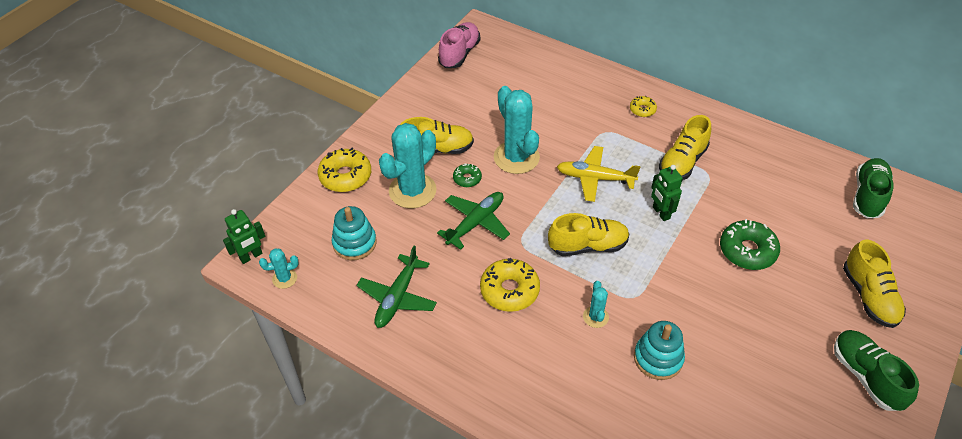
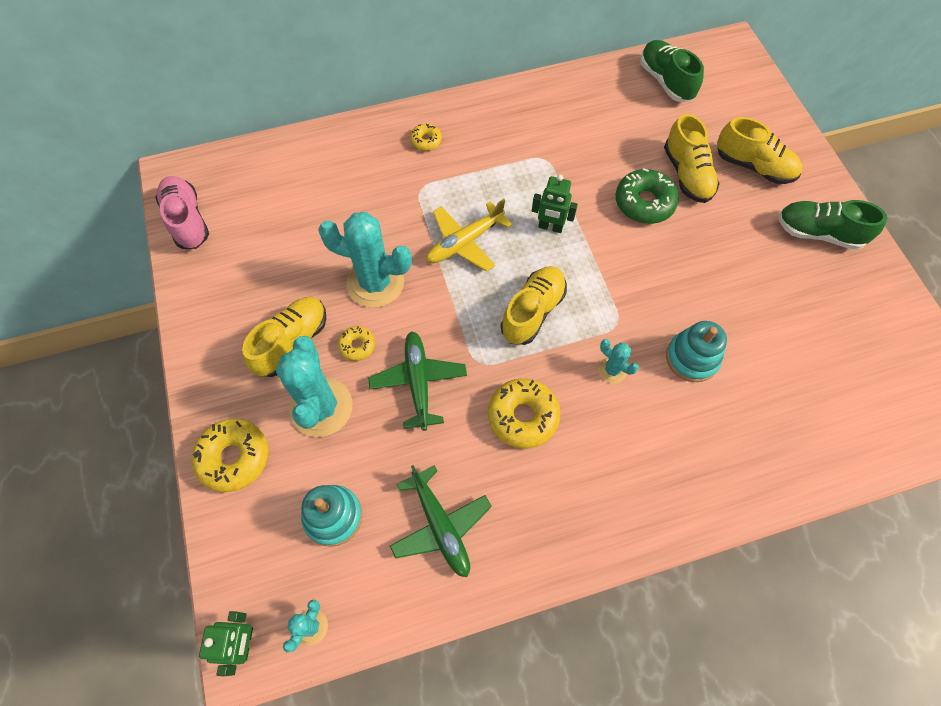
camera: 50 degrees left, 15 degrees up
green donut [453,163,482,187] -> yellow donut [338,326,375,361]
yellow shoe [659,115,711,180] -> yellow shoe moved to [664,114,720,203]

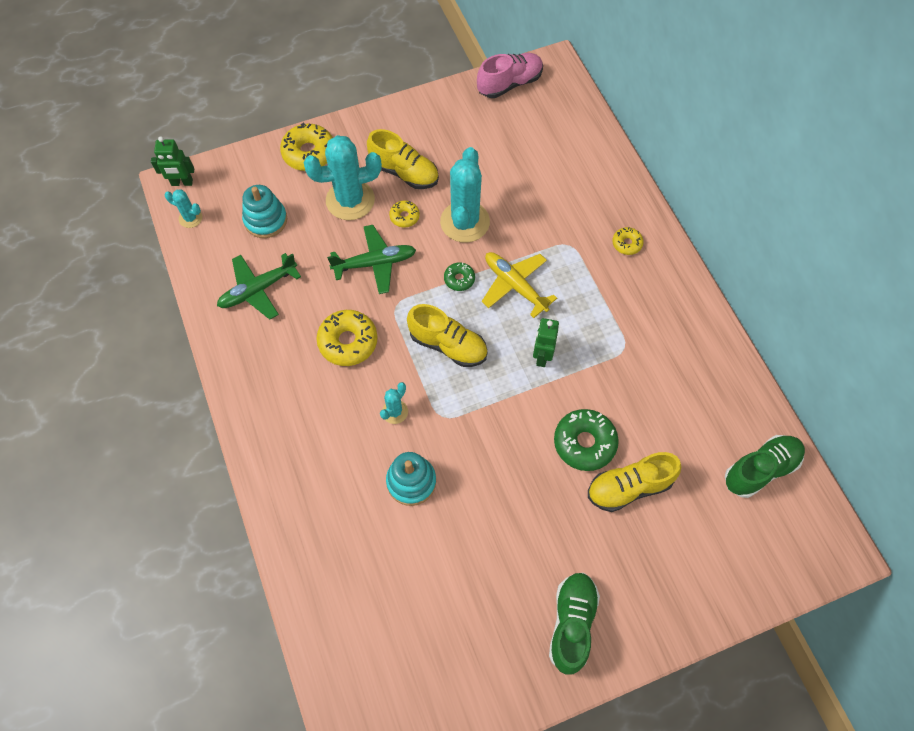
camera: 85 degrees right, 0 degrees up
yellow shoe [717,117,802,184] -> none
none -> green donut [444,262,475,291]

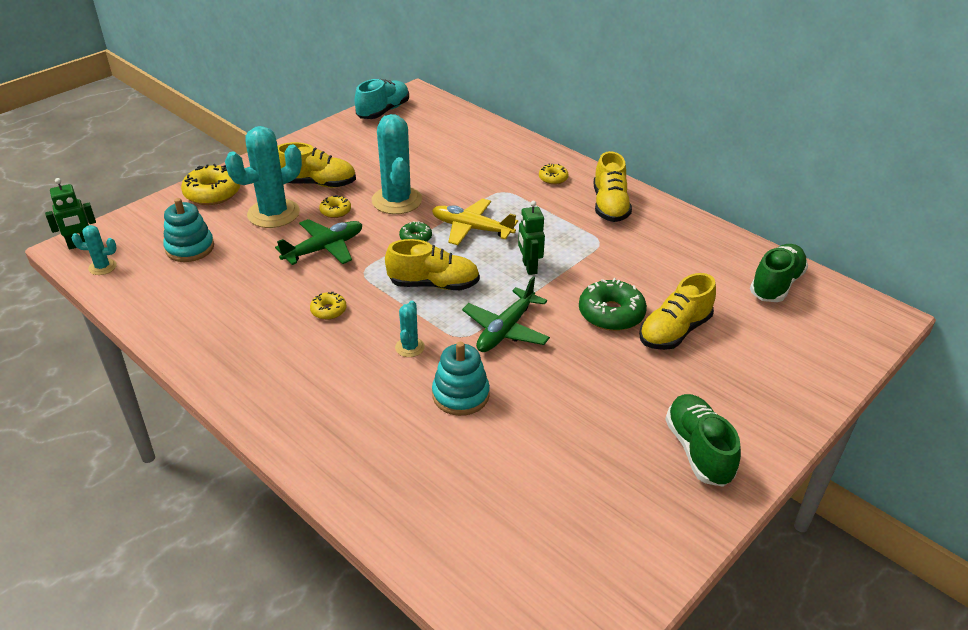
camera: 25 degrees left, 25 degrees down
green plane [217,253,301,320] -> green plane moved to [462,276,550,352]
yellow donut [317,310,378,366] -> yellow donut [310,292,347,320], size x0.54
pink shoe [477,53,543,98] -> turquoise shoe [355,79,409,119]
none -> yellow shoe [594,151,632,222]

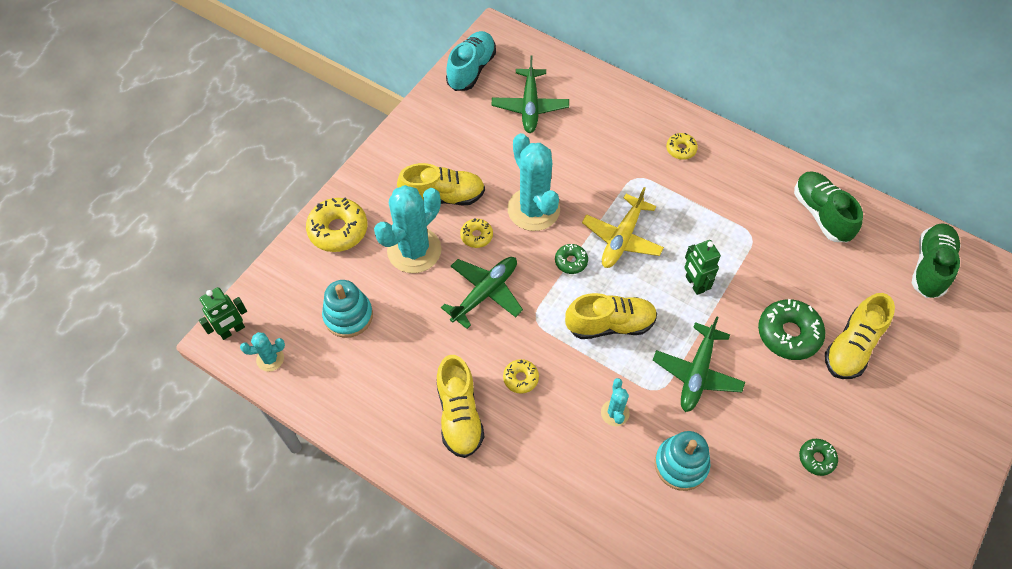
camera: 10 degrees left, 20 degrees up
yellow plane [432,198,518,245] -> yellow plane turned 75 degrees counterclockwise [582,187,664,268]
yellow shoe [594,151,632,222] -> yellow shoe moved to [436,355,485,458]
green shoe [665,394,741,487] -> green shoe moved to [794,171,863,242]
none -> green plane [492,56,569,133]
none -> green donut [799,439,838,476]

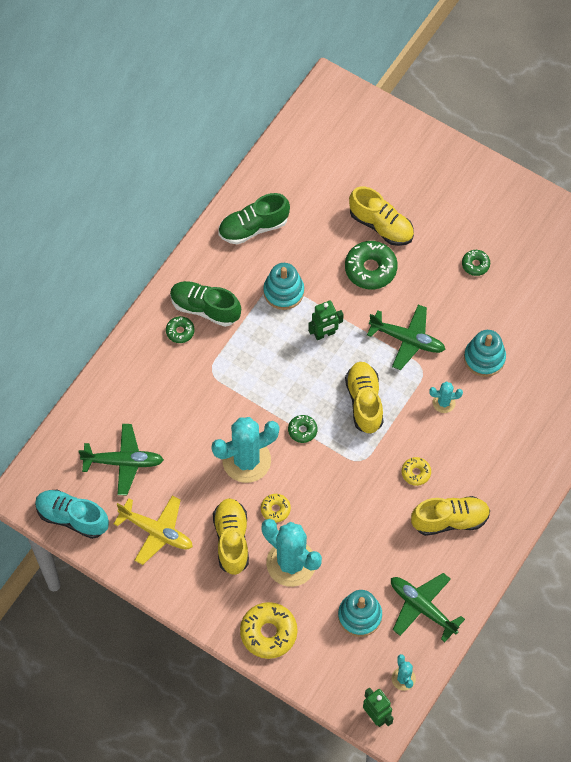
camera: 90 degrees left, 5 degrees up
green plane [441,257,523,329] -> green plane moved to [391,573,465,642]
yellow plane [582,187,664,268] -> yellow plane moved to [114,495,193,565]
yellow donut [666,133,698,160] -> green donut [166,316,195,343]
green shoe [912,223,961,298] -> green shoe moved to [170,281,241,327]
none -> turquoise stacking toy [263,263,304,310]

